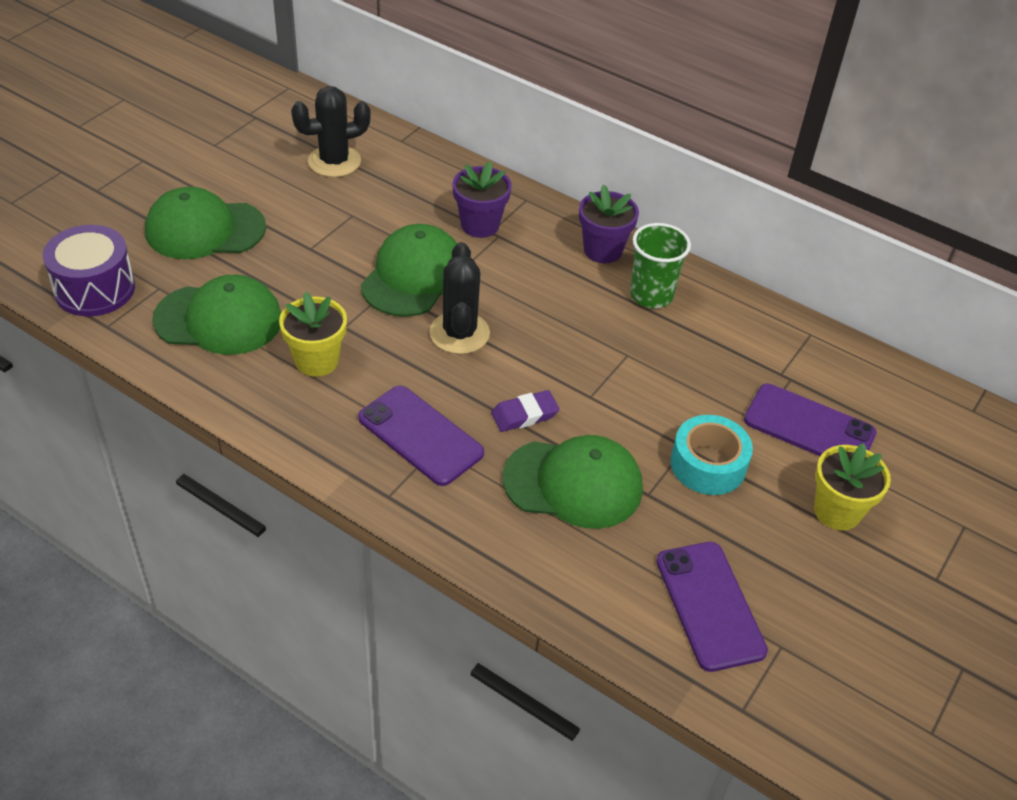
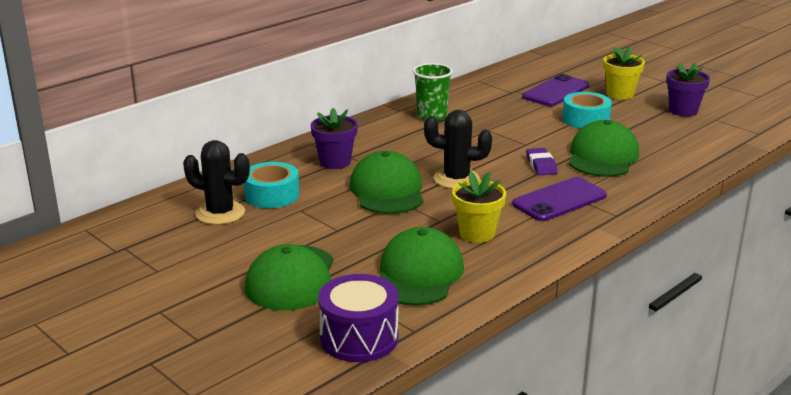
camera: 75 degrees left, 20 degrees down
black cactus [291,86,371,177] -> black cactus turned 60 degrees counterclockwise [183,140,250,225]
green cap [361,224,457,317] -> green cap turned 45 degrees clockwise [350,151,424,214]
purple flower pot [579,184,639,263] -> purple flower pot moved to [666,63,710,117]
purple phone [656,542,768,672] -> none
none -> turquoise tape [243,162,299,208]

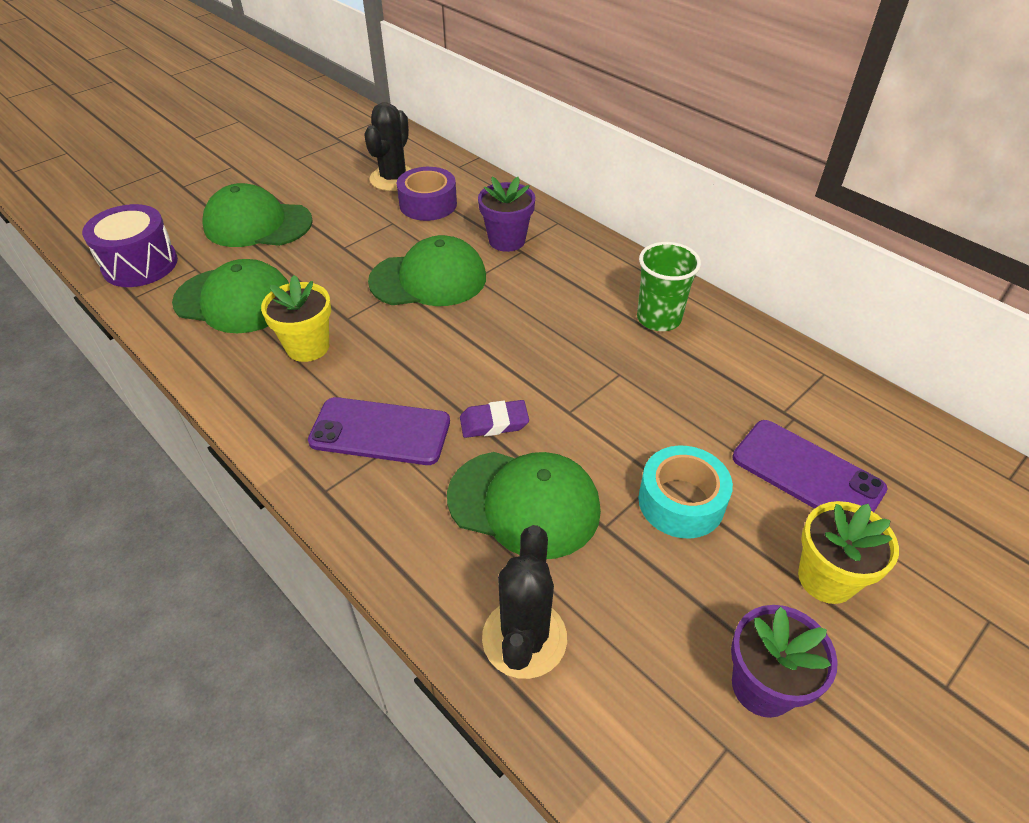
camera: 90 degrees right, 20 degrees up
turquoise tape [243,162,299,208] -> purple tape [397,167,457,221]
black cactus [424,110,492,189] -> black cactus moved to [482,525,567,679]
purple phone [512,177,607,221] -> purple phone turned 45 degrees counterclockwise [308,397,450,465]

